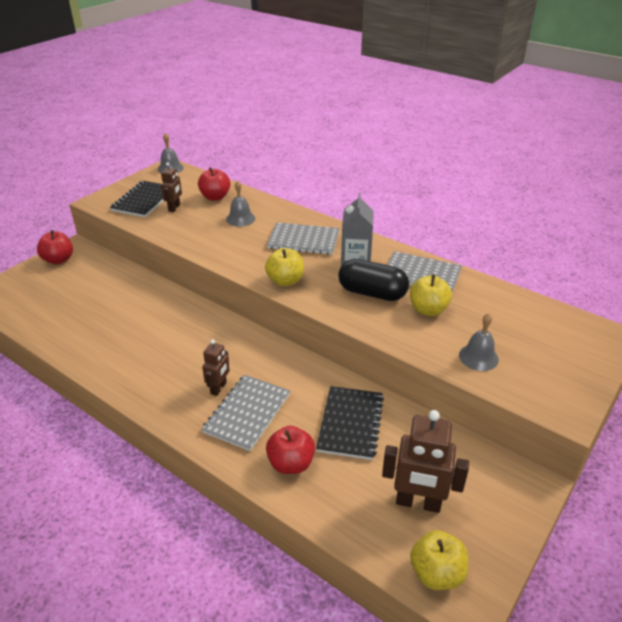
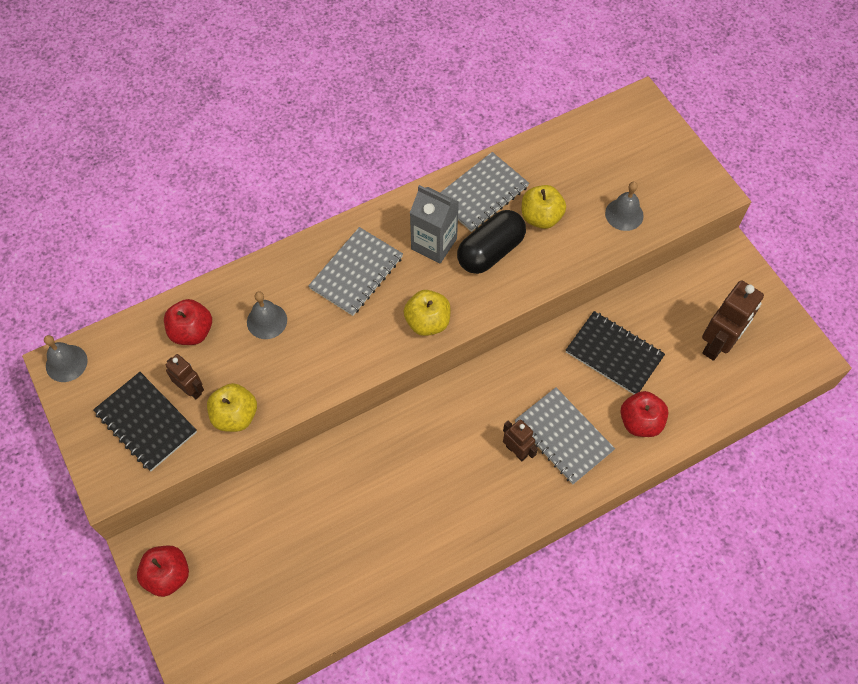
camera: 65 degrees left, 25 degrees up
yellow apple [410,530,468,590] -> yellow apple moved to [207,383,257,432]

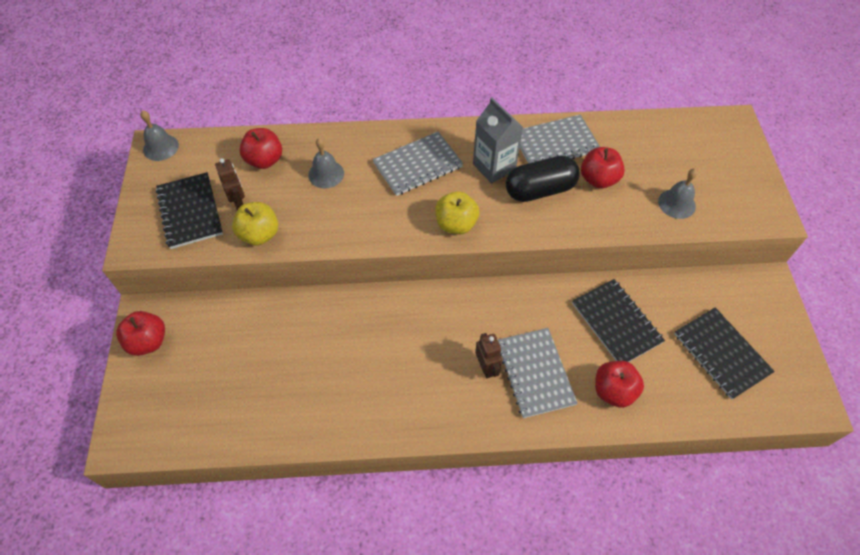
camera: 25 degrees right, 5 degrees down
yellow apple [522,185,566,229] -> red apple [581,147,625,189]
brown robot [702,280,764,361] -> black notebook [674,307,775,400]

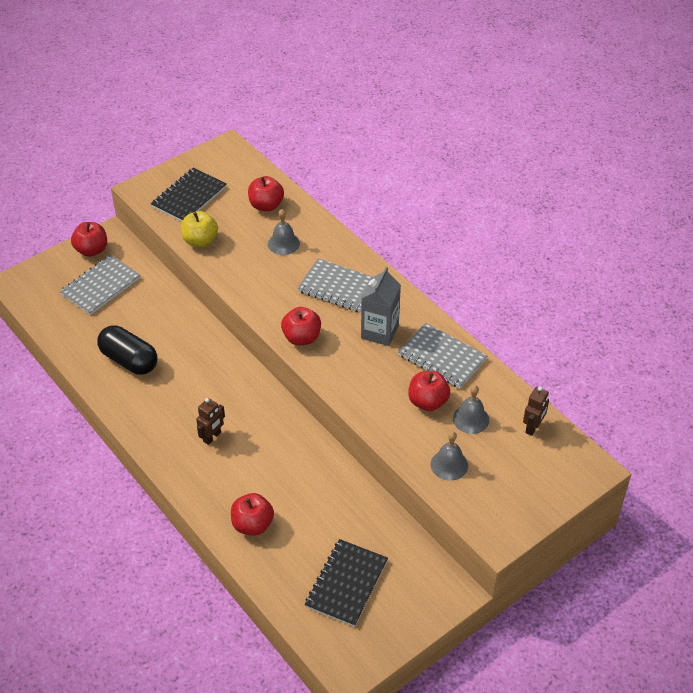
camera: 55 degrees right, 10 degrees down
grey bell [140,110,179,161] -> grey bell moved to [453,385,489,434]
brown robot [215,158,245,210] -> brown robot moved to [523,386,549,436]
yellow apple [435,191,479,234] -> red apple [281,307,321,345]
grey notebook [498,328,578,418] -> grey notebook moved to [60,255,140,315]
black capsule [506,156,579,202] -> black capsule moved to [97,325,157,375]
black notebook [572,279,665,362] -> none

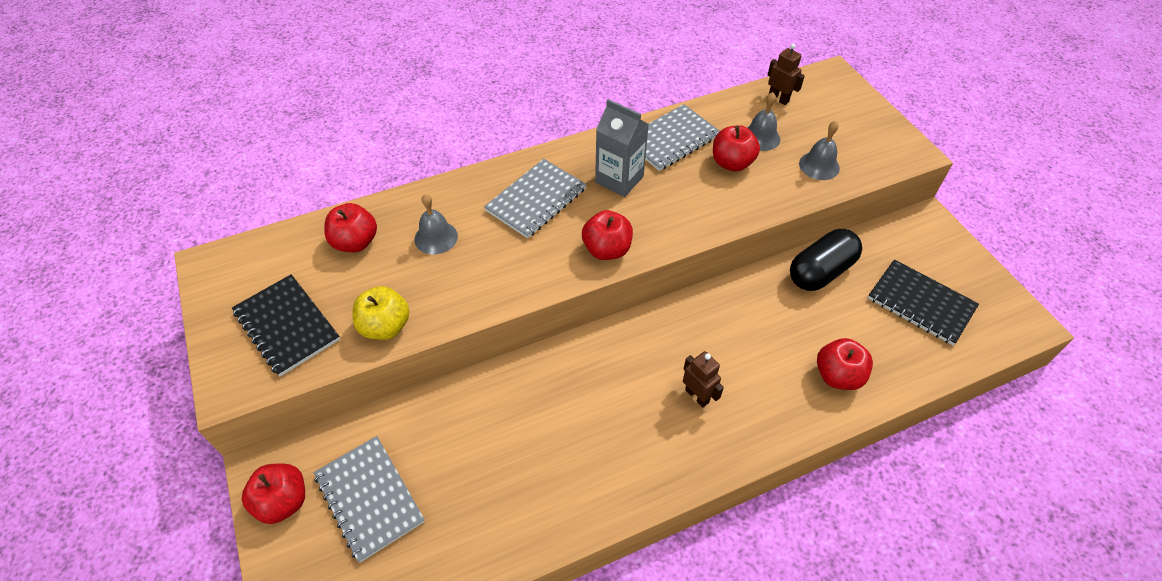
camera: 75 degrees left, 5 degrees up
black capsule [97,325,157,375] -> black capsule moved to [790,229,862,291]

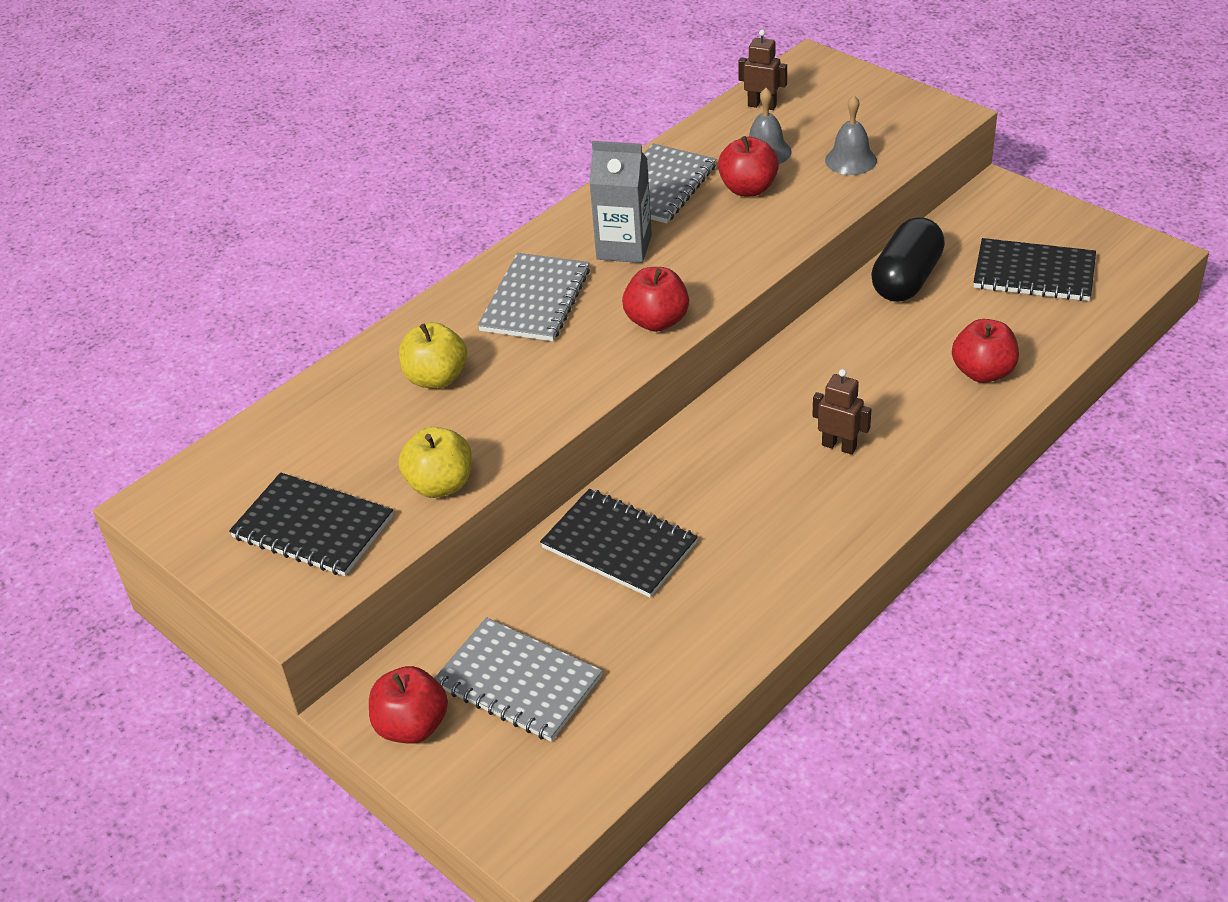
camera: 20 degrees left, 10 degrees down
red apple [324,203,377,252] -> none
grey bell [414,194,458,254] -> yellow apple [399,322,467,389]
none -> black notebook [540,489,698,598]

